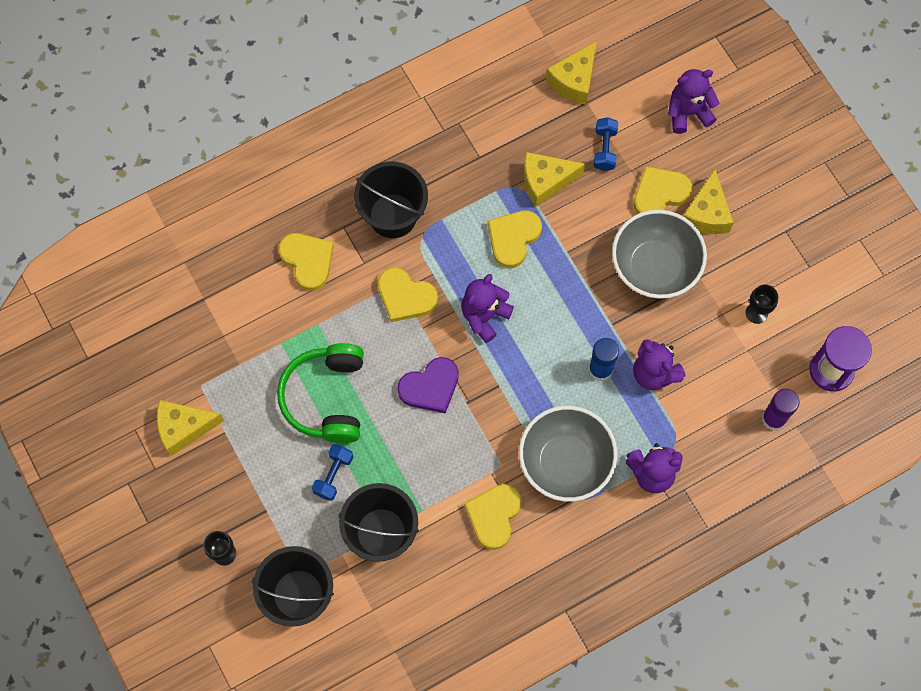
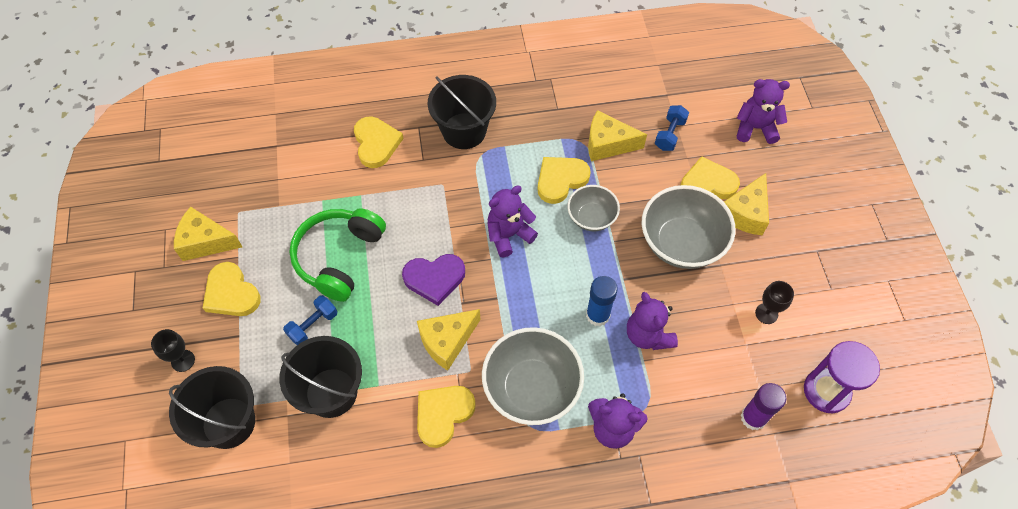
camera: 20 degrees right, 10 degrees down
yellow heart [378,267,438,322] -> yellow heart moved to [203,262,261,316]
yellow cheese [546,41,597,105] -> yellow cheese moved to [417,309,481,371]
none -> grey bowl [568,185,620,231]

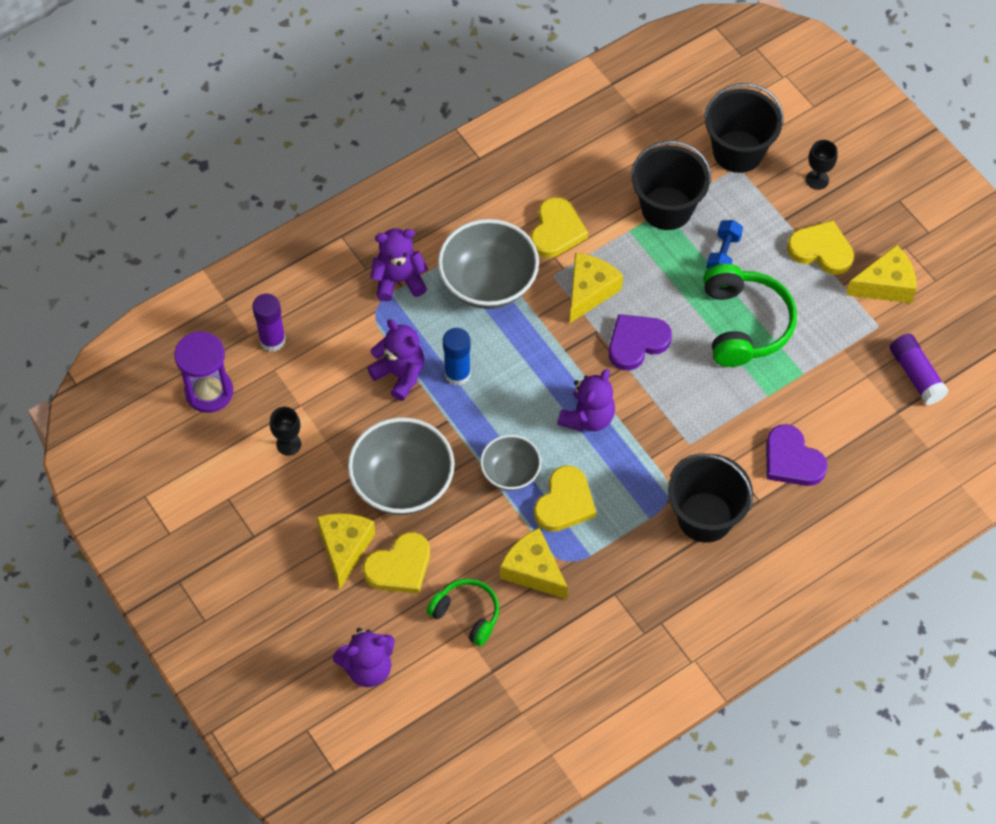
camera: 155 degrees right, 0 degrees up
yellow heart [354,117,404,168] -> purple heart [766,424,828,486]
yellow cheese [588,110,647,161] -> yellow cheese turned 120 degrees counterclockwise [500,528,568,599]
blue dumbbell [655,105,689,151] -> green headphones [426,579,499,646]
none -> purple glue stick [890,334,949,405]

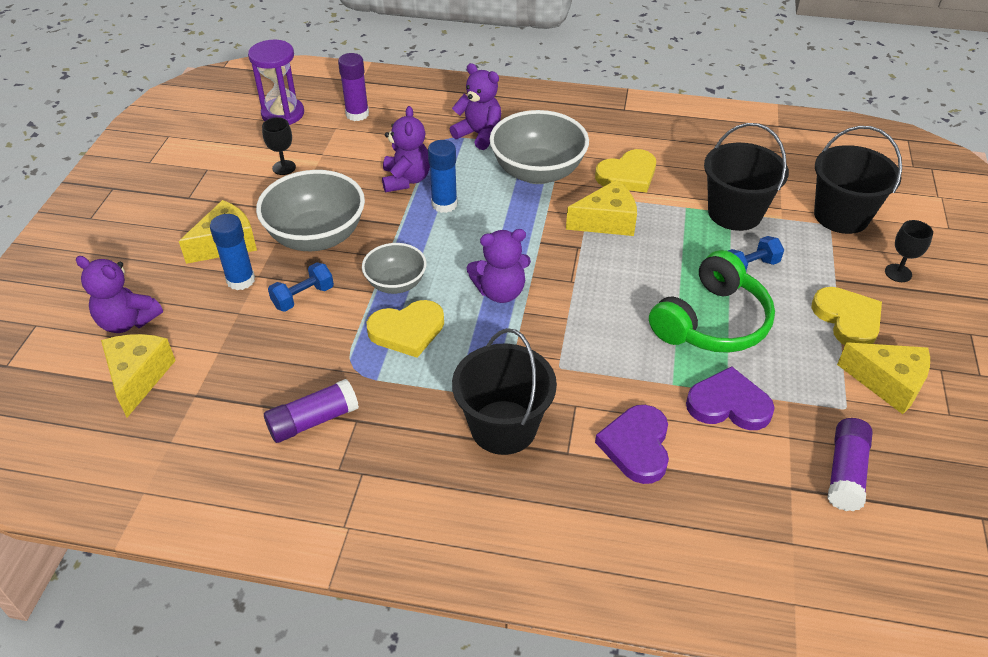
camera: 45 degrees right, 15 degrees down
yellow heart [363,532,430,593] -> blue glue stick [210,214,255,290]
green headphones [426,579,499,646] -> none
yellow cheese [500,528,568,599] -> yellow cheese moved to [101,334,176,417]
purple heart [609,314,672,370] -> purple heart moved to [686,366,775,430]
none -> purple glue stick [264,379,359,443]
none -> blue dumbbell [268,262,334,312]

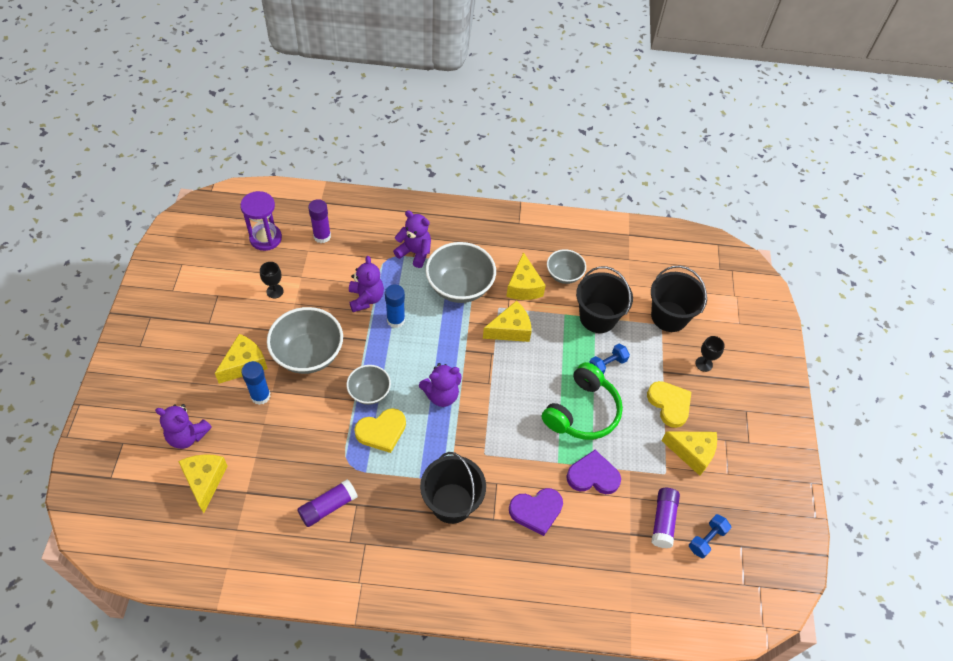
camera: 10 degrees left, 10 degrees up
blue dumbbell [268,262,334,312] -> blue dumbbell moved to [689,514,731,558]
yellow heart [595,149,656,193] -> yellow cheese [506,252,546,300]
purple heart [595,405,669,484] -> purple heart turned 105 degrees counterclockwise [509,488,563,536]
none -> grey bowl [547,249,586,284]

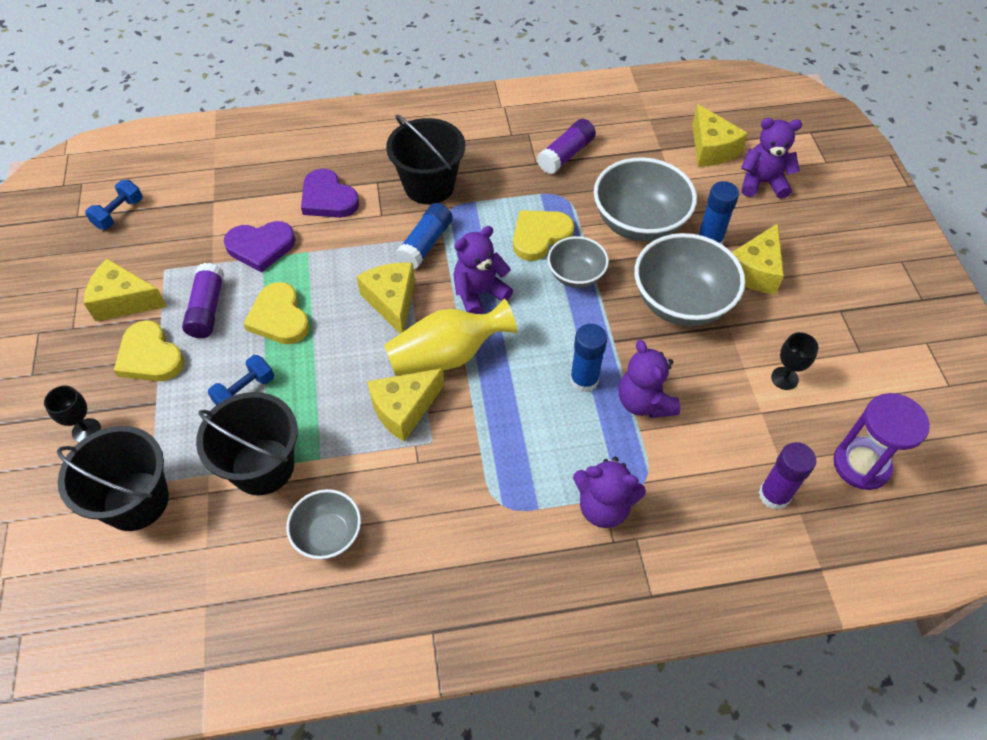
camera: 170 degrees right, 0 degrees up
grey bowl [425,242,496,303] -> grey bowl moved to [594,157,697,242]
yellow cheese [506,252,546,300] -> yellow cheese moved to [356,262,415,334]
purple heart [509,488,563,536] -> purple heart turned 105 degrees counterclockwise [301,169,359,218]
green headphones [542,362,623,440] -> yellow heart [243,282,310,344]
purple glue stick [651,488,680,549] -> purple glue stick moved to [182,263,224,338]
none -> yellow vase [384,299,517,376]
none -> blue glue stick [395,203,453,270]

